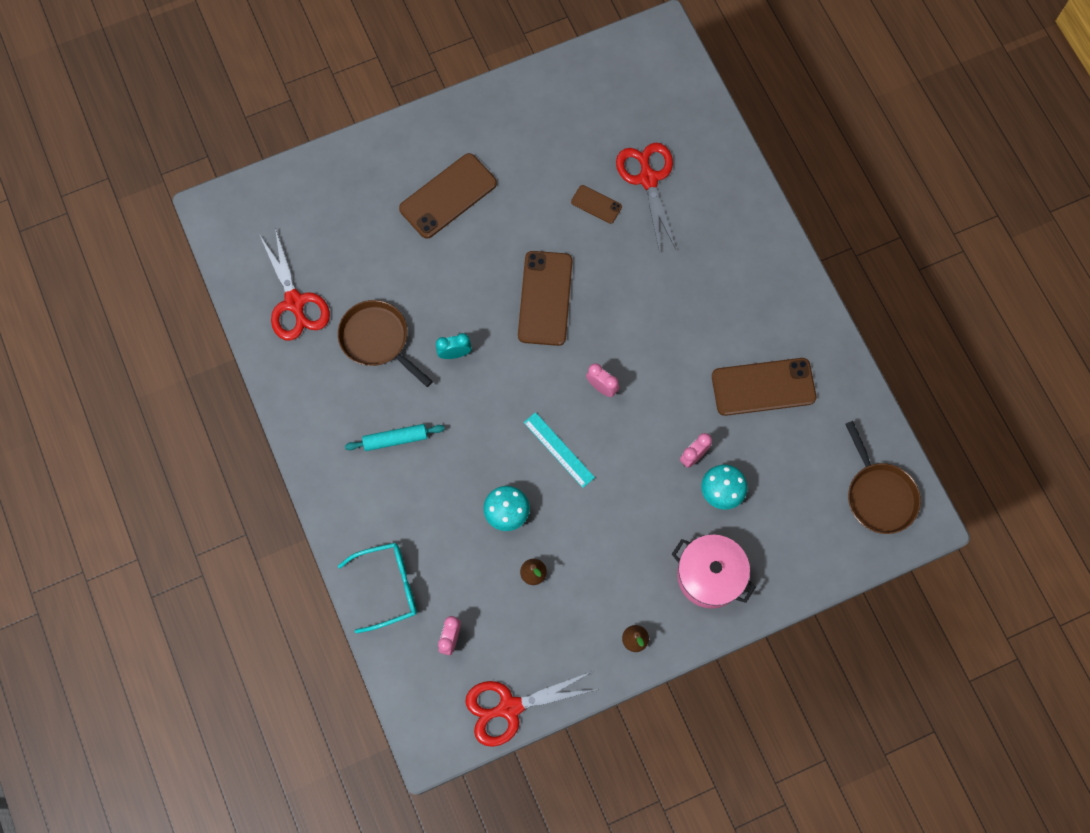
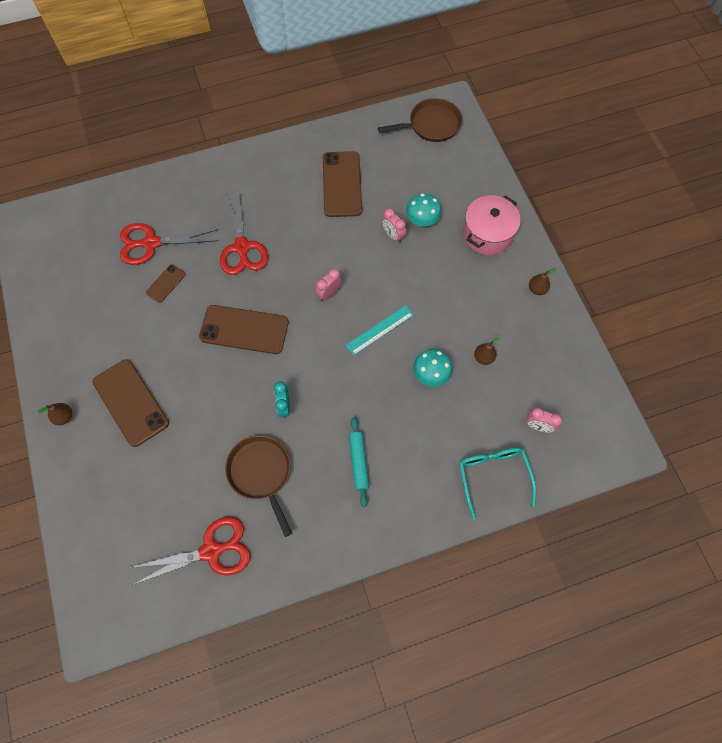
camera: 85 degrees left, 5 degrees down
brown pan [338,300,433,387] -> brown pan turned 105 degrees clockwise [225,435,292,537]
red scissors [465,671,599,747] -> red scissors moved to [220,192,268,275]
none -> brown pear [38,403,72,425]

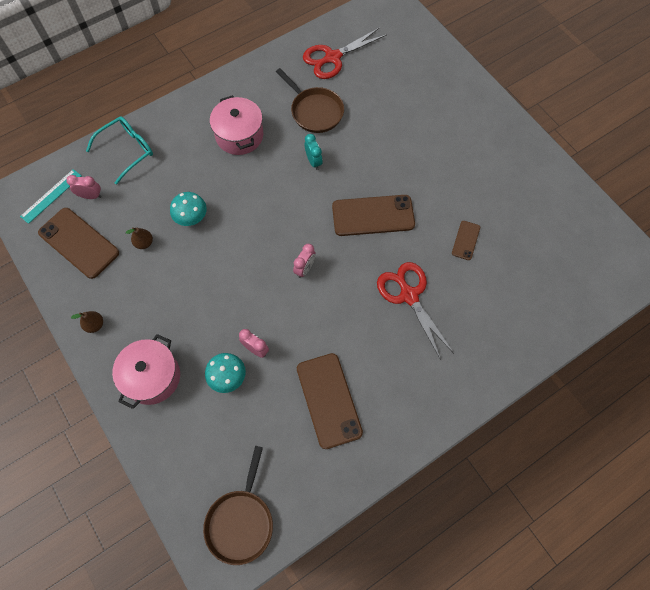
camera: 165 degrees right, 0 degrees up
brown pear [38,403,72,425] -> none
brown phone [92,359,169,447] -> brown phone moved to [38,208,119,279]
red scissors [120,223,219,265] -> none
turquoise ruler [346,306,413,355] -> turquoise ruler moved to [20,169,81,224]
turquoise rolling pin [349,417,369,507] -> pink pot [210,95,263,155]
brown pan [378,98,462,142] -> brown pan turned 45 degrees counterclockwise [203,446,273,565]
turquoise glasses [459,448,536,520] -> turquoise glasses turned 105 degrees counterclockwise [86,116,153,185]

